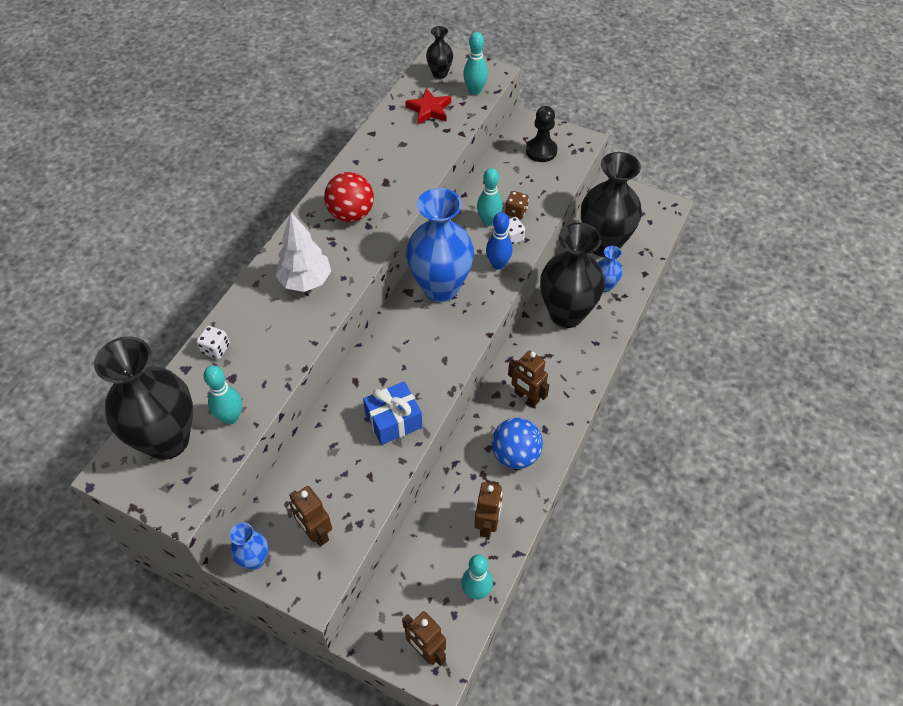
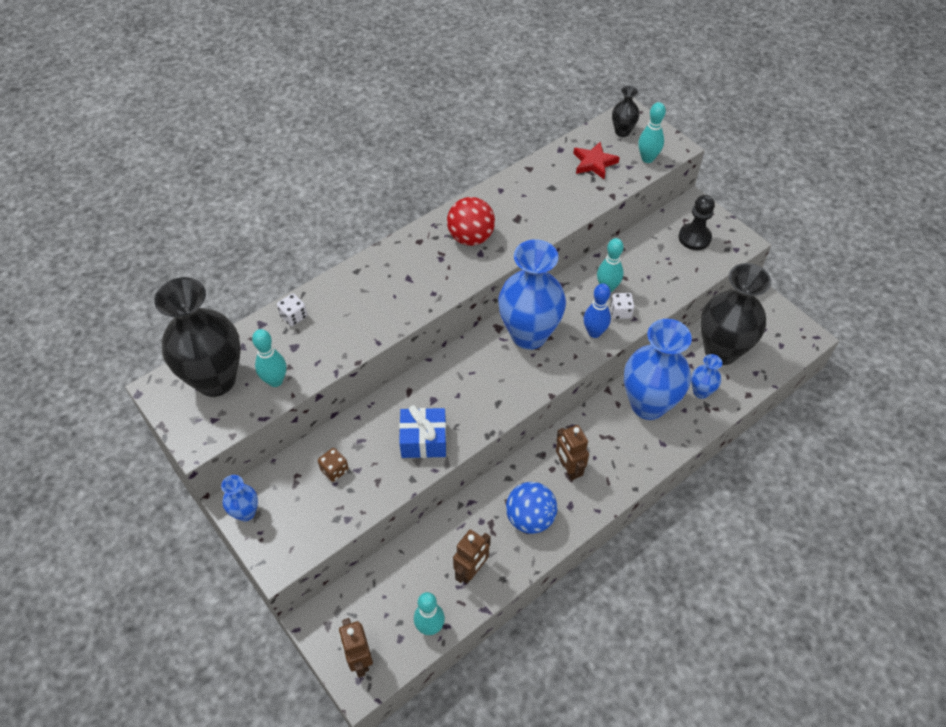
camera: 25 degrees right, 0 degrees up
white tree [276,212,331,292] -> none
brown robot [289,486,332,547] -> none
brown dice [505,191,529,219] -> brown dice moved to [318,448,349,482]
black vase [540,223,605,328] -> blue vase [624,319,692,420]

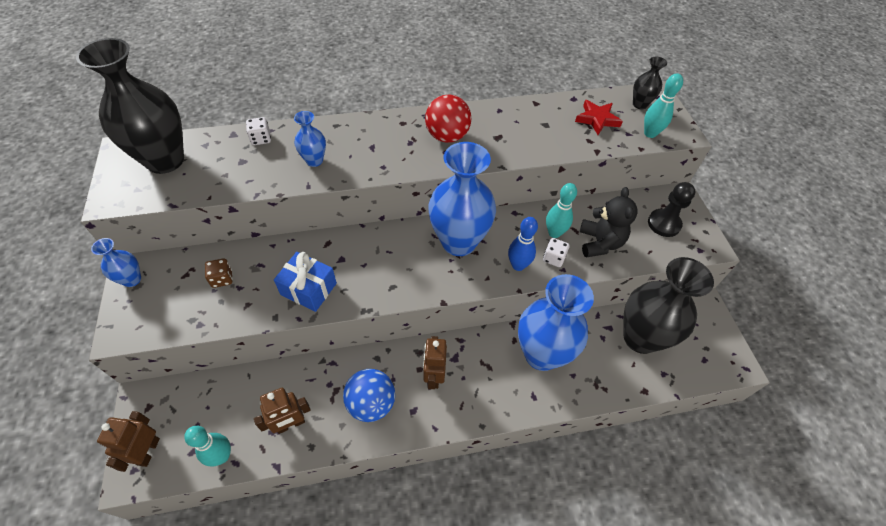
camera: 25 degrees right, 0 degrees up
turquoise bowling pin [252,329,286,387] -> none
blue vase [691,354,722,399] -> blue vase moved to [294,111,326,167]
none -> black teddy bear [580,187,638,258]

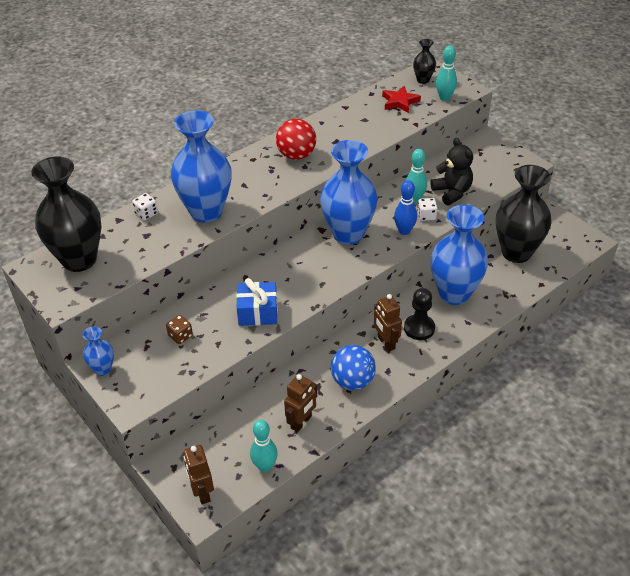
camera: 25 degrees left, 10 degrees down
blue vase [294,111,326,167] -> blue vase [171,110,232,223], size x2.17
black pawn [648,182,695,237] -> black pawn moved to [404,288,435,340]

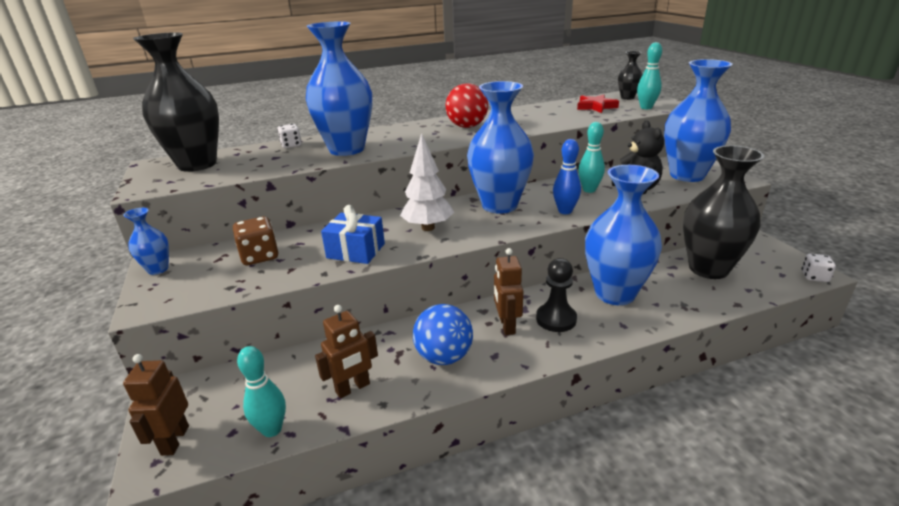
camera: 20 degrees right, 15 degrees down
brown dice [166,315,193,344] -> brown dice [233,217,279,265], size x1.55
white dice [417,198,437,221] -> white dice moved to [801,254,836,282]
none -> white tree [400,133,454,231]
none -> blue vase [664,59,733,182]

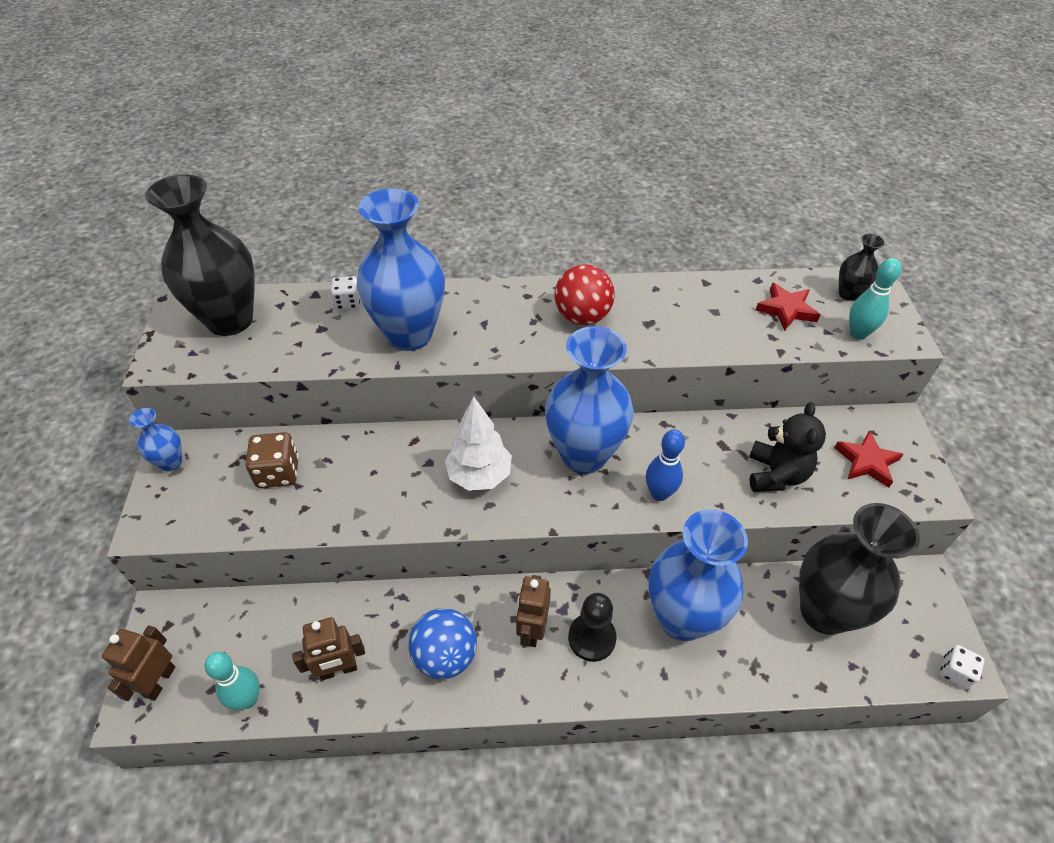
camera: 15 degrees right, 20 degrees up
blue gift [321,205,385,264] -> none
turquoise bowling pin [578,122,605,193] -> none
blue vase [664,59,733,182] -> red star [834,430,904,488]

